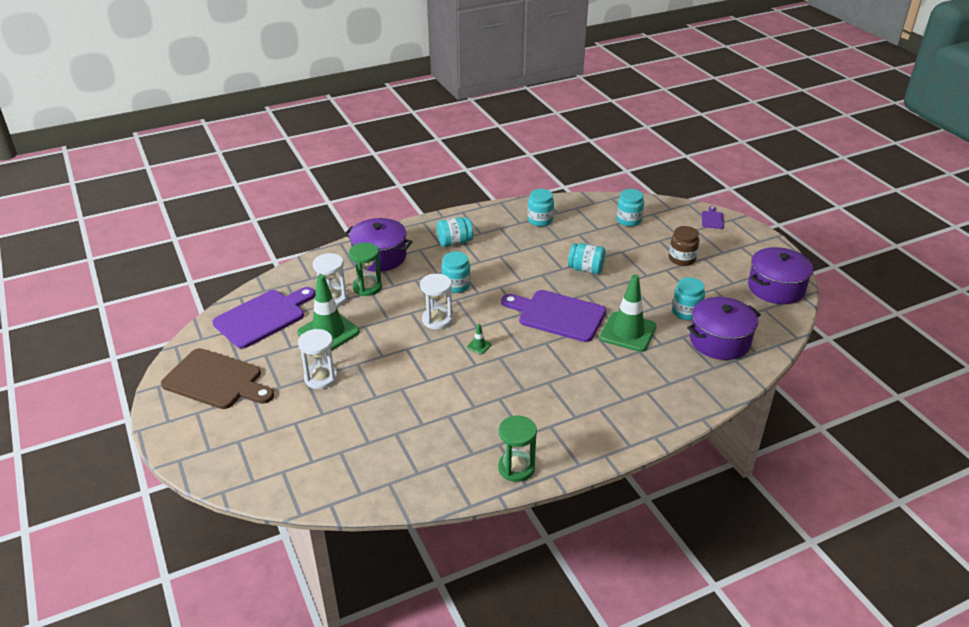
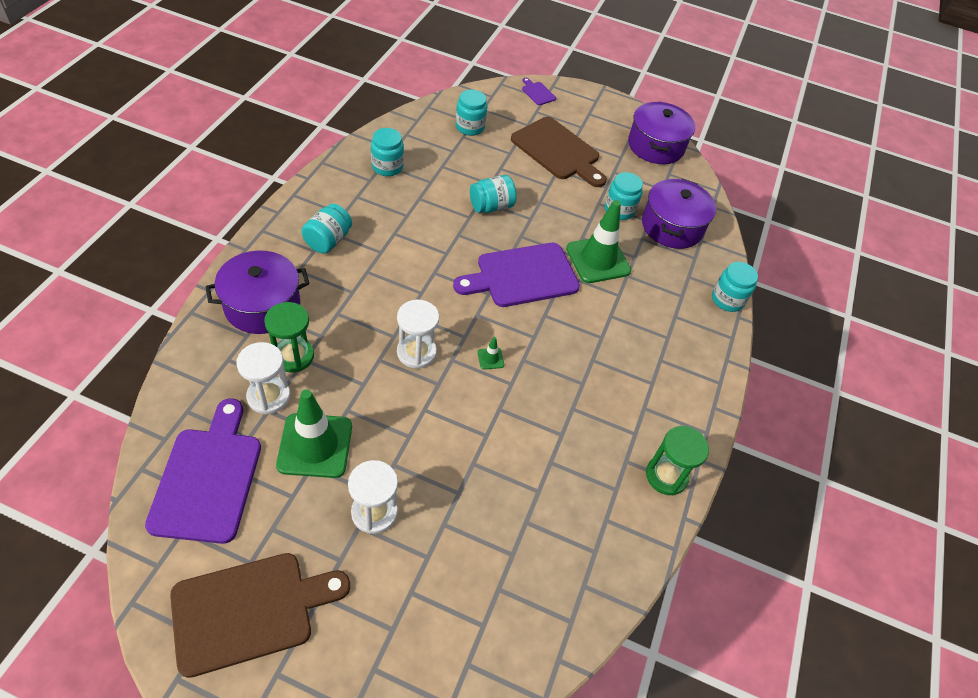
camera: 50 degrees left, 15 degrees up
turquoise jar [441,251,471,293] -> turquoise jar moved to [712,262,758,312]
brown jar [669,226,699,266] -> brown cutting board [511,117,607,187]

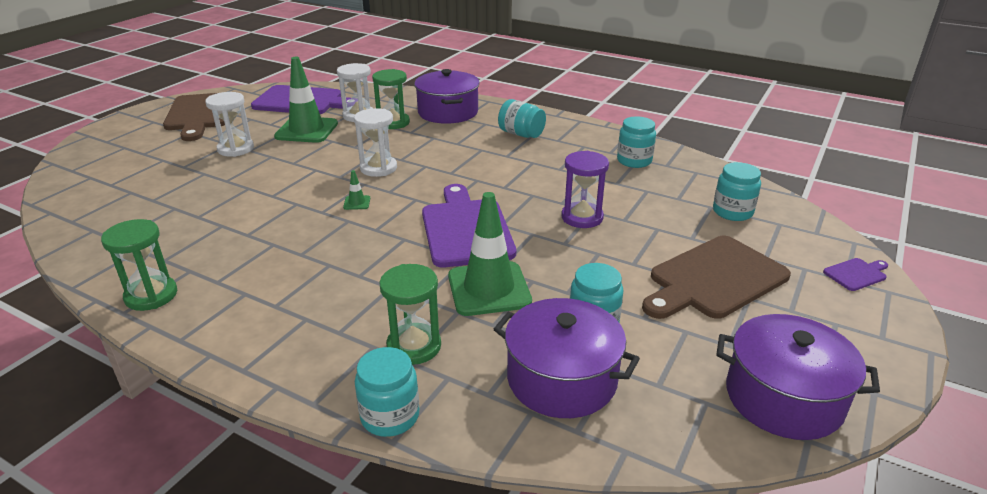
camera: 105 degrees right, 20 degrees down
turquoise jar [470,175,517,213] -> purple hourglass [561,151,609,228]
none -> green hourglass [379,264,441,365]

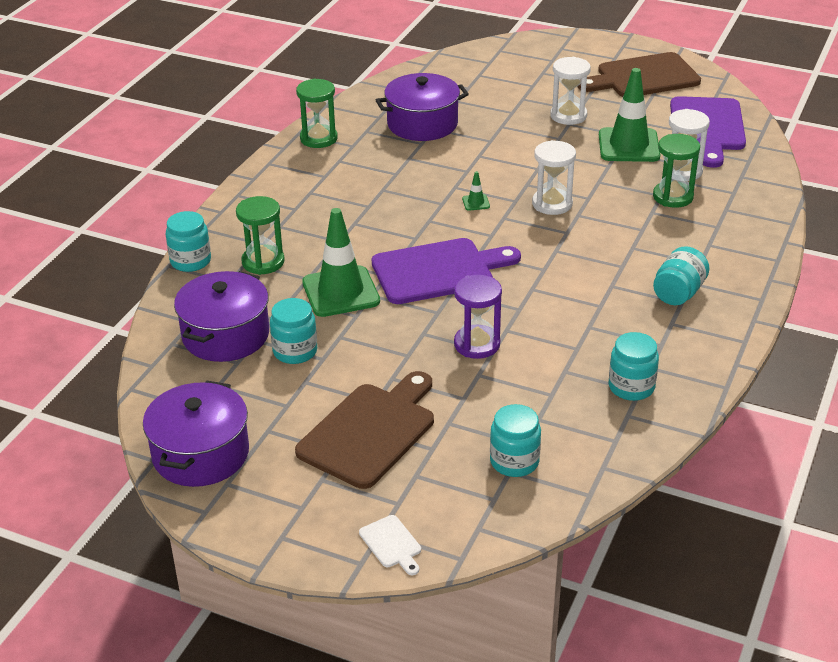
camera: 85 degrees right, 5 degrees up
purple pot [414,69,480,124] -> purple pot moved to [376,73,469,141]
brown cutting board [642,236,791,319] -> brown cutting board turned 75 degrees clockwise [295,371,434,489]
purple cutting board [823,258,888,291] -> white cutting board [359,515,421,575]

